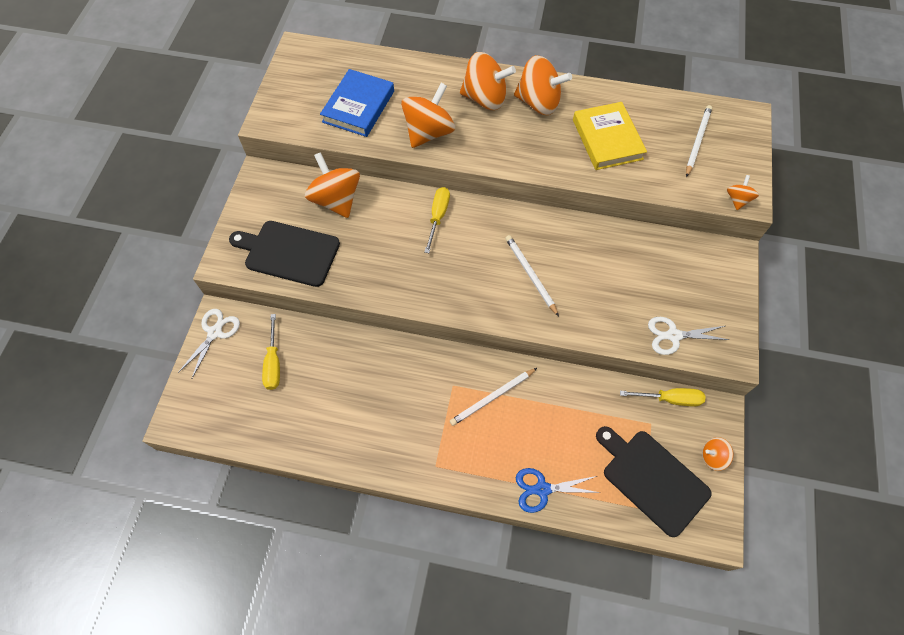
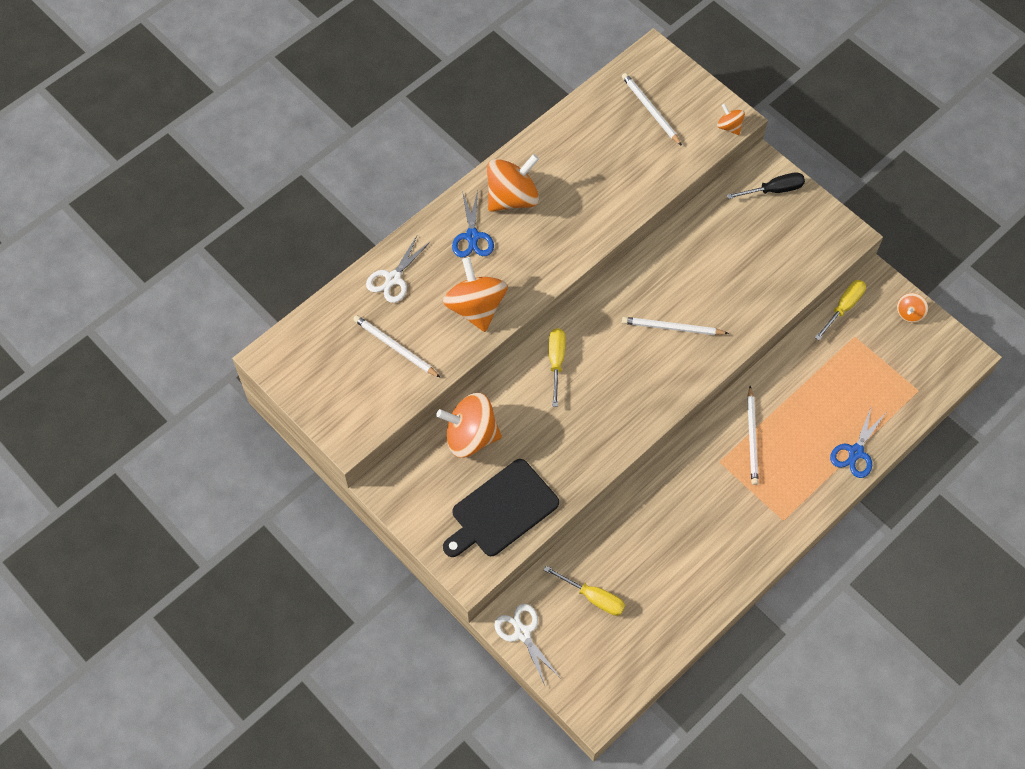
camera: 55 degrees left, 0 degrees up
blue book [320,69,394,137] -> white pencil [353,315,441,378]
yellow screwdriver [424,187,450,253] -> yellow screwdriver turned 45 degrees clockwise [549,328,566,407]
orange spinning top [460,52,516,110] -> blue scissors [452,191,494,257]
yellow book [573,102,647,170] -> none
black cutting board [596,426,712,537] -> none
white scissors [648,317,729,355] -> white scissors moved to [366,236,431,303]
none -> black screwdriver [727,172,805,199]

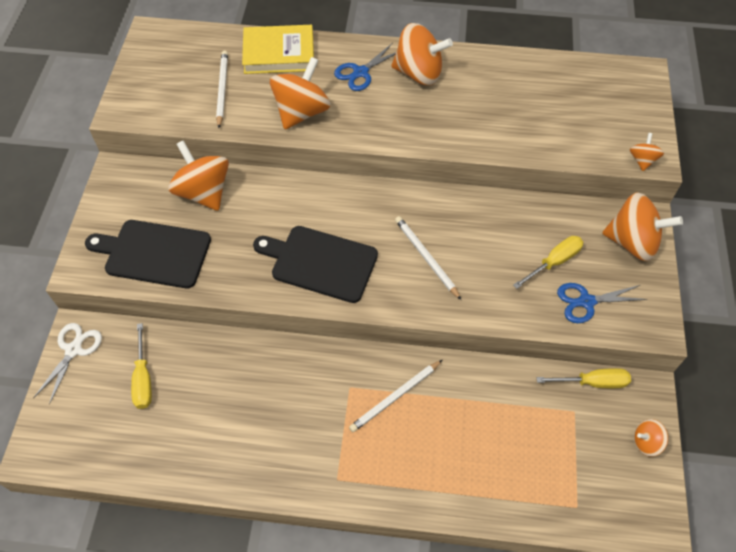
camera: 50 degrees right, 5 degrees down
white scissors [366,236,431,303] -> yellow book [242,25,314,74]
yellow screwdriver [549,328,566,407] -> yellow screwdriver moved to [513,236,583,289]
white pencil [622,73,682,146] -> none
black screwdriver [727,172,805,199] -> orange spinning top [602,192,683,261]
blue scissors [830,405,886,478] -> blue scissors moved to [557,283,647,323]
none -> black cutting board [253,226,378,303]

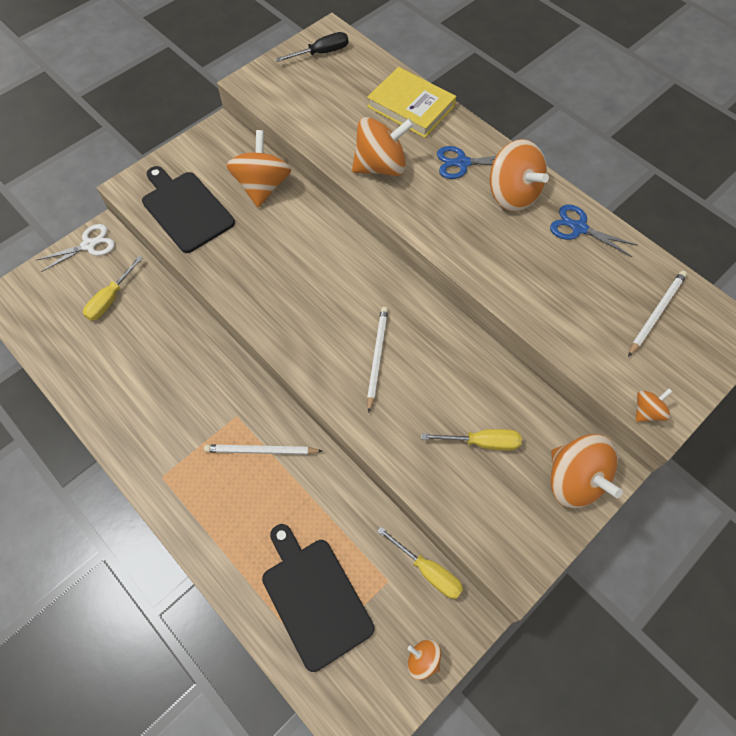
camera: 40 degrees right, 5 degrees up
white pencil [216,51,228,128] -> white pencil moved to [628,271,687,357]
black cutting board [253,226,378,303] -> black cutting board moved to [262,524,374,672]
blue scissors [557,283,647,323] -> blue scissors moved to [550,204,638,257]
none -> black screwdriver [275,32,348,62]

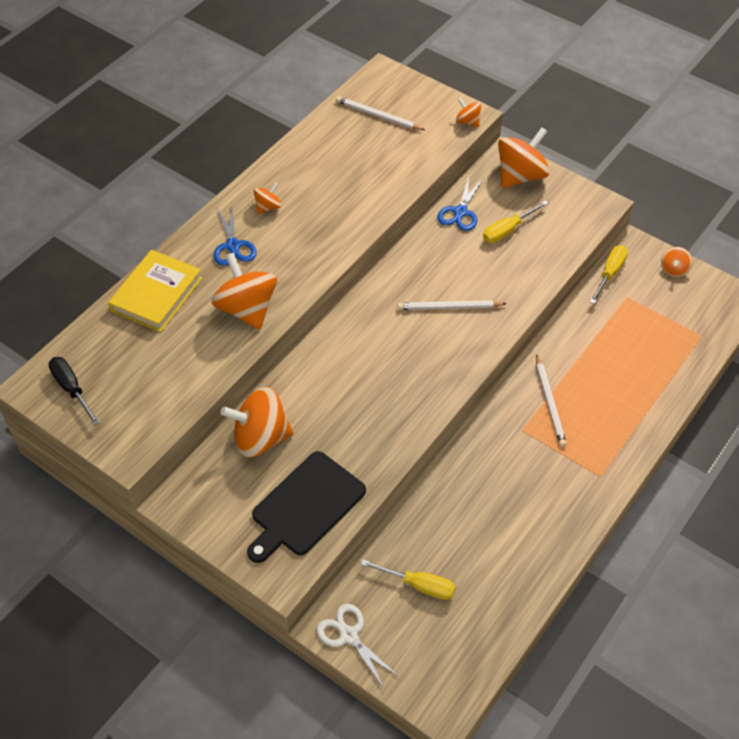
camera: 100 degrees left, 10 degrees down
black cutting board [262,524,374,672] -> none
yellow screwdriver [421,429,522,451] -> yellow screwdriver turned 120 degrees counterclockwise [483,201,548,243]
orange spinning top [490,139,549,212] -> orange spinning top [254,182,281,214], size x0.49
blue scissors [550,204,638,257] -> blue scissors moved to [437,176,483,231]

